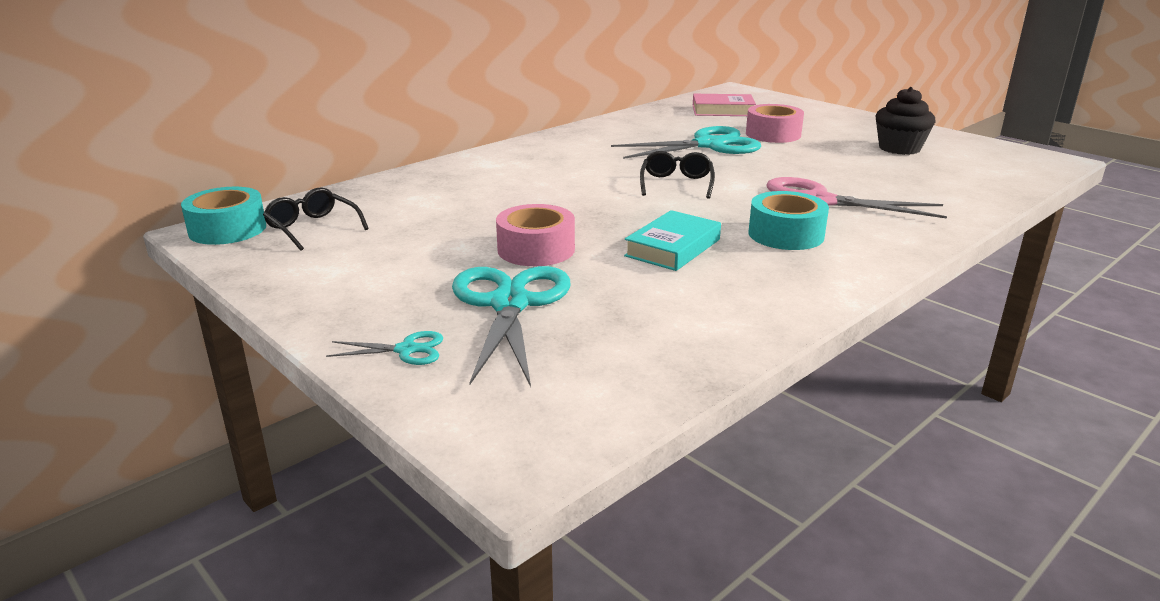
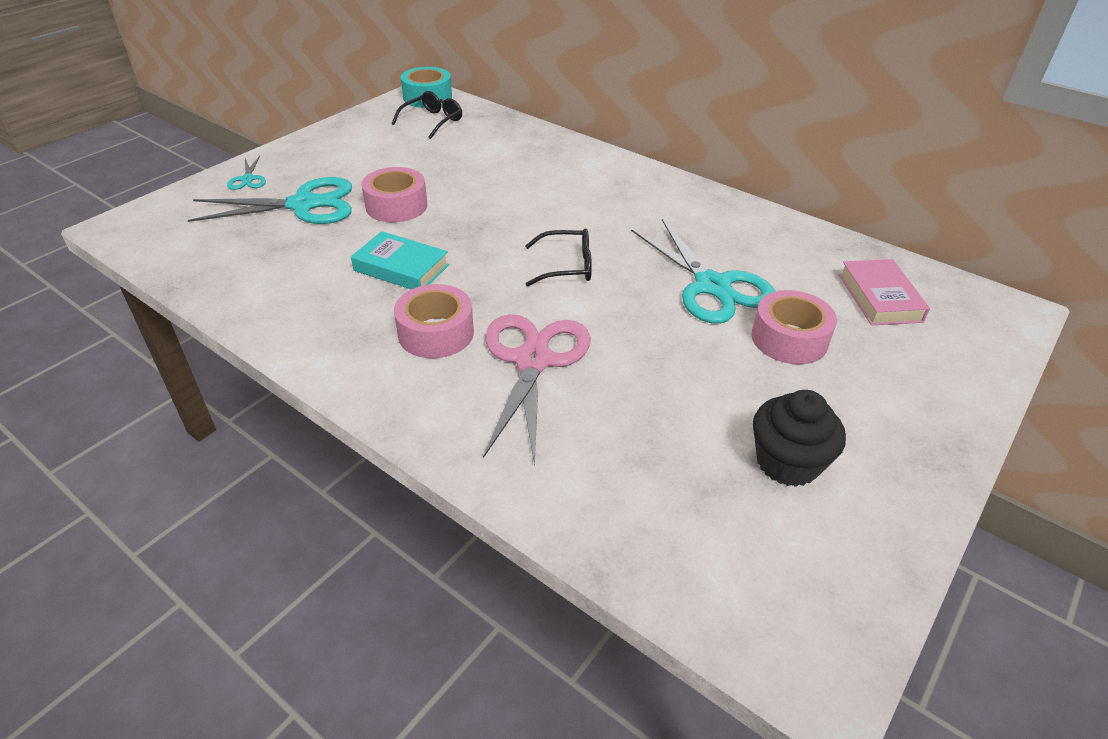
camera: 80 degrees right, 15 degrees up
turquoise tape [748,191,829,250] -> pink tape [394,284,474,358]

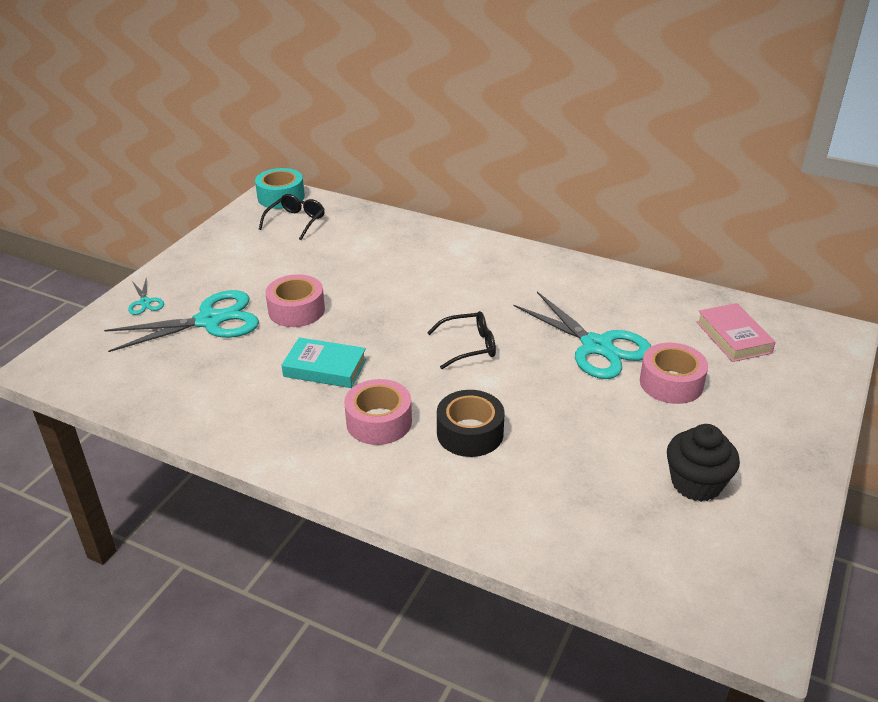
camera: 10 degrees left, 5 degrees down
pink scissors [483,314,591,466] -> black tape [437,390,504,457]

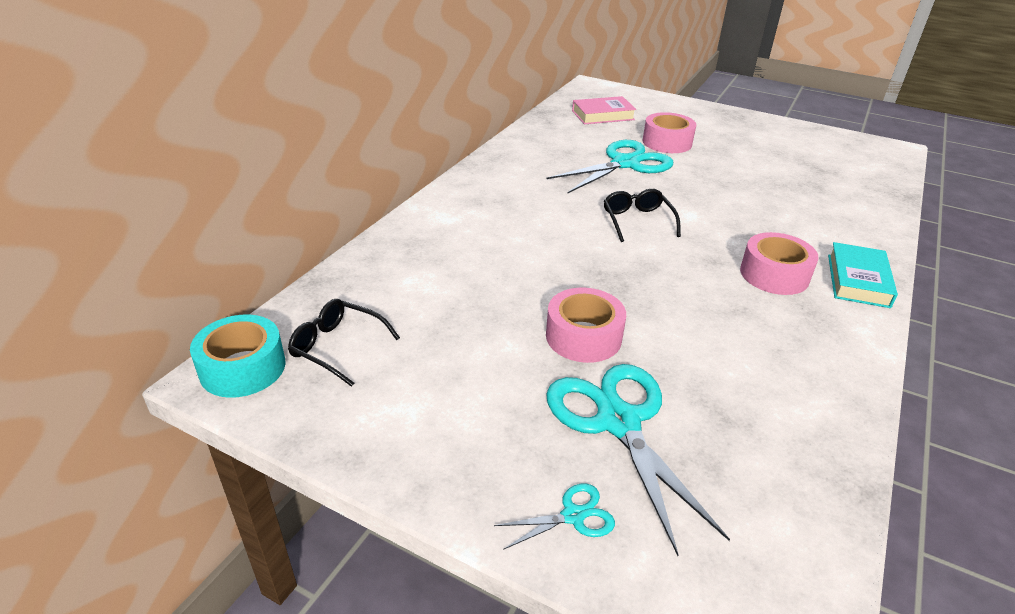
camera: 90 degrees left, 0 degrees up
turquoise book [282,337,367,388] -> turquoise book moved to [828,242,898,308]
black tape [437,390,504,457] -> none
black cupcake [667,424,740,502] -> none

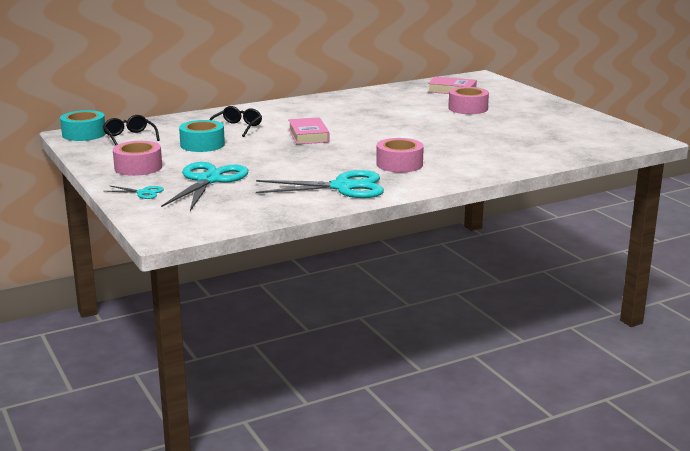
camera: 35 degrees right, 15 degrees down
pink tape [546,288,626,363] -> pink tape moved to [113,141,162,176]
turquoise scissors [547,140,673,193] -> turquoise scissors moved to [256,170,384,198]
black glasses [604,189,681,242] -> black glasses moved to [209,106,262,137]
turquoise book [828,242,898,308] -> none
none -> turquoise tape [179,120,225,152]
none -> pink book [288,117,329,144]

